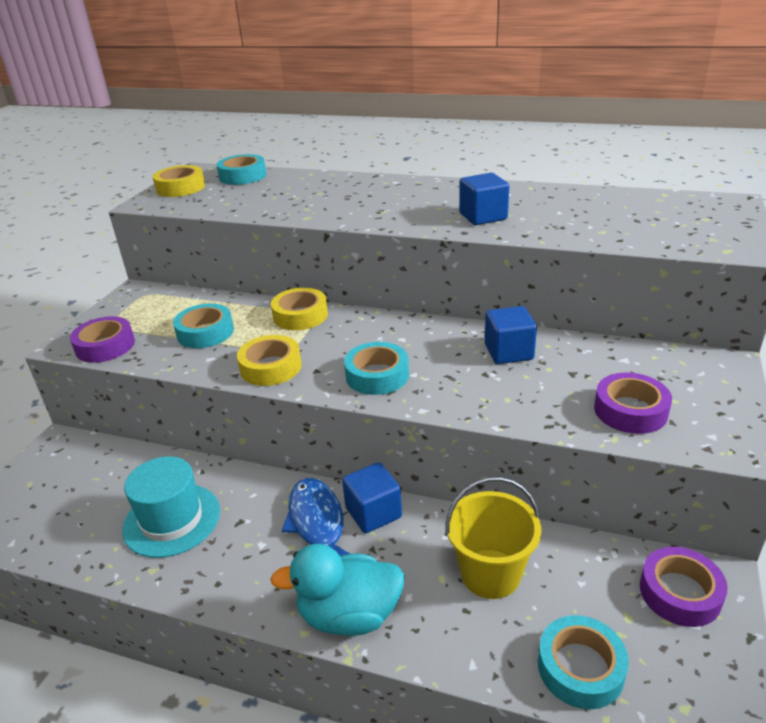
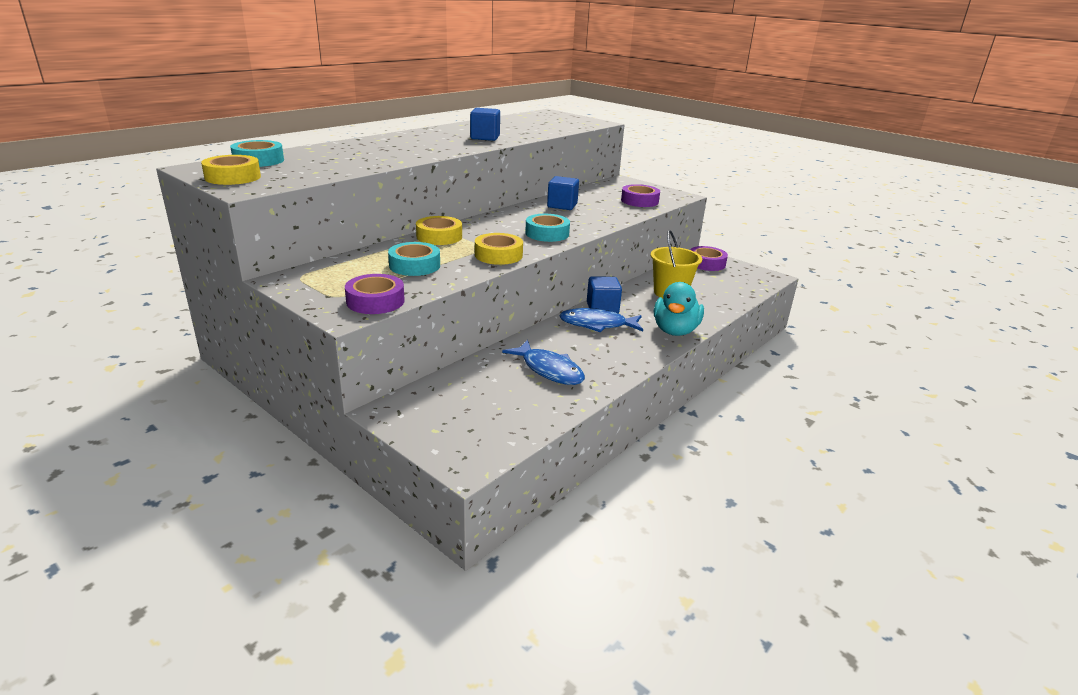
camera: 70 degrees left, 5 degrees down
turquoise hat [122,456,220,558] -> blue fish [502,340,585,385]
turquoise tape [538,615,629,709] -> none

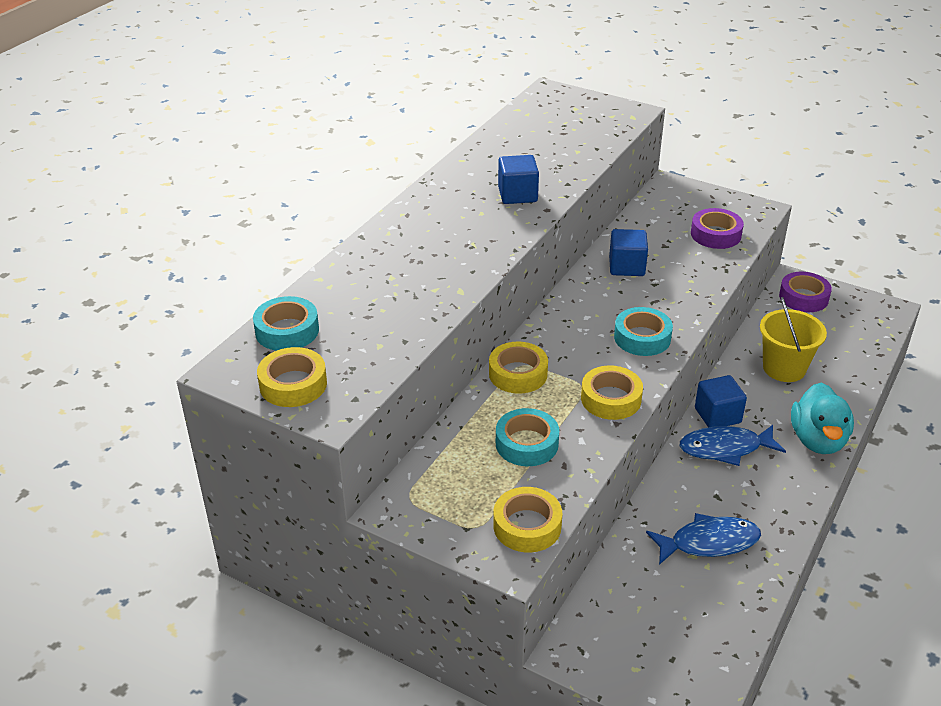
camera: 10 degrees left, 10 degrees up
purple tape [345,274,405,314] -> yellow tape [493,487,562,552]
blue fish [502,340,585,385] -> blue fish turned 45 degrees counterclockwise [646,513,761,565]

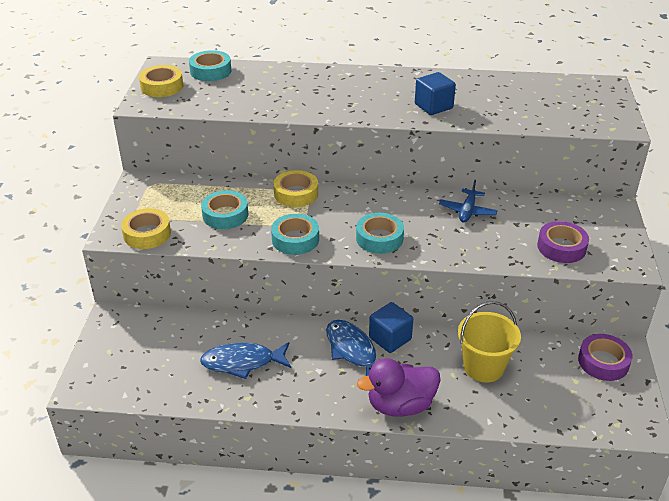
camera: 65 degrees right, 0 degrees up
yellow tape [581,365,643,420] -> turquoise tape [271,214,319,255]
blue cube [609,229,648,276] -> blue plane [439,180,498,222]
blue fish [646,513,761,565] -> blue fish turned 120 degrees clockwise [200,342,291,379]
turquoise duck [791,383,854,454] -> purple duck [357,358,440,417]

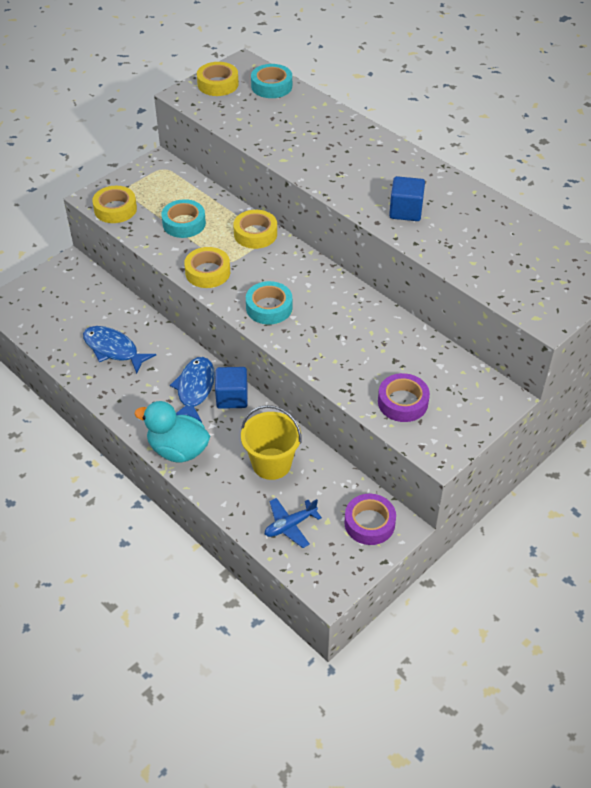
camera: 40 degrees right, 10 degrees up
turquoise tape [271,214,319,255] -> yellow tape [184,247,230,288]
purple duck [357,358,440,417] -> turquoise duck [135,401,210,462]
blue plane [439,180,498,222] -> blue plane moved to [265,498,322,548]

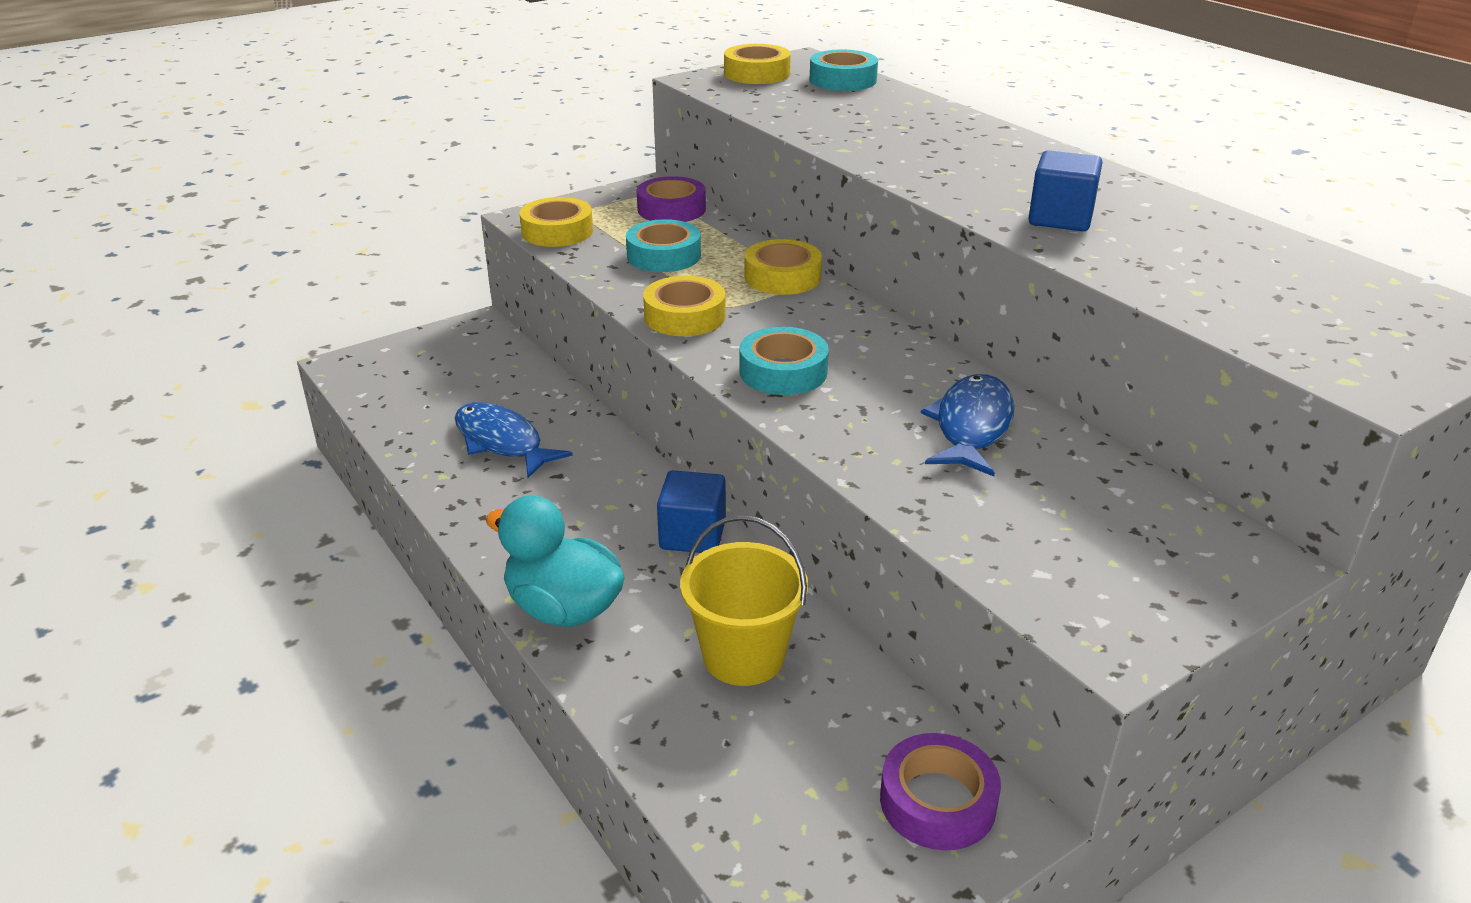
camera: 10 degrees right, 15 degrees down
blue fish [170,357,215,422] -> blue fish moved to [921,374,1014,477]
blue plane [265,498,322,548] -> none
purple tape [378,373,430,422] -> purple tape moved to [637,176,706,222]

